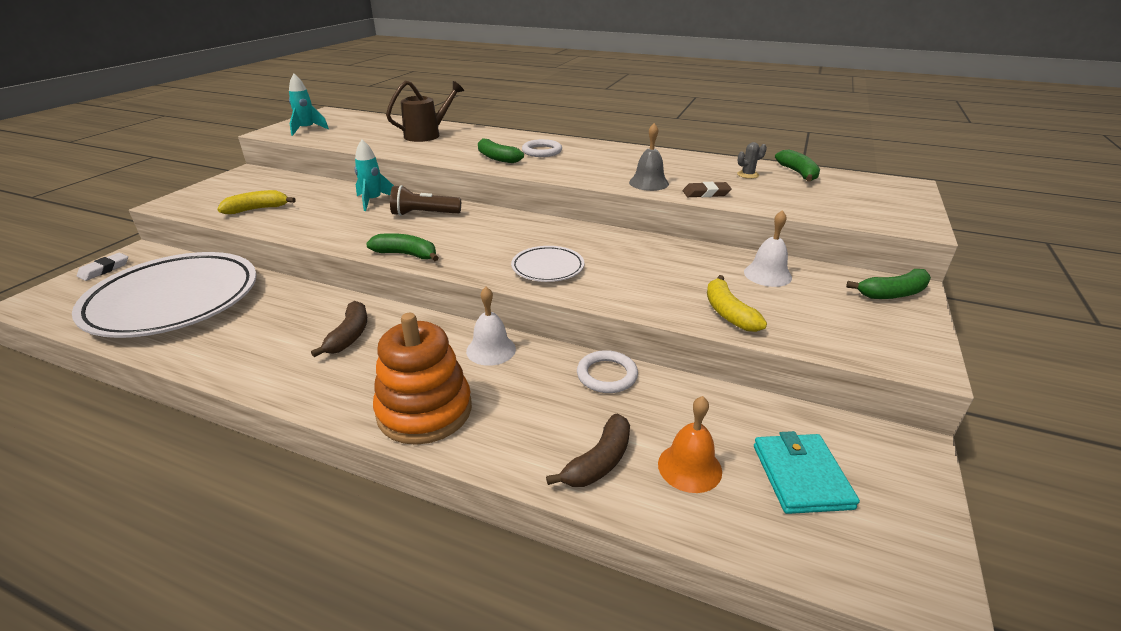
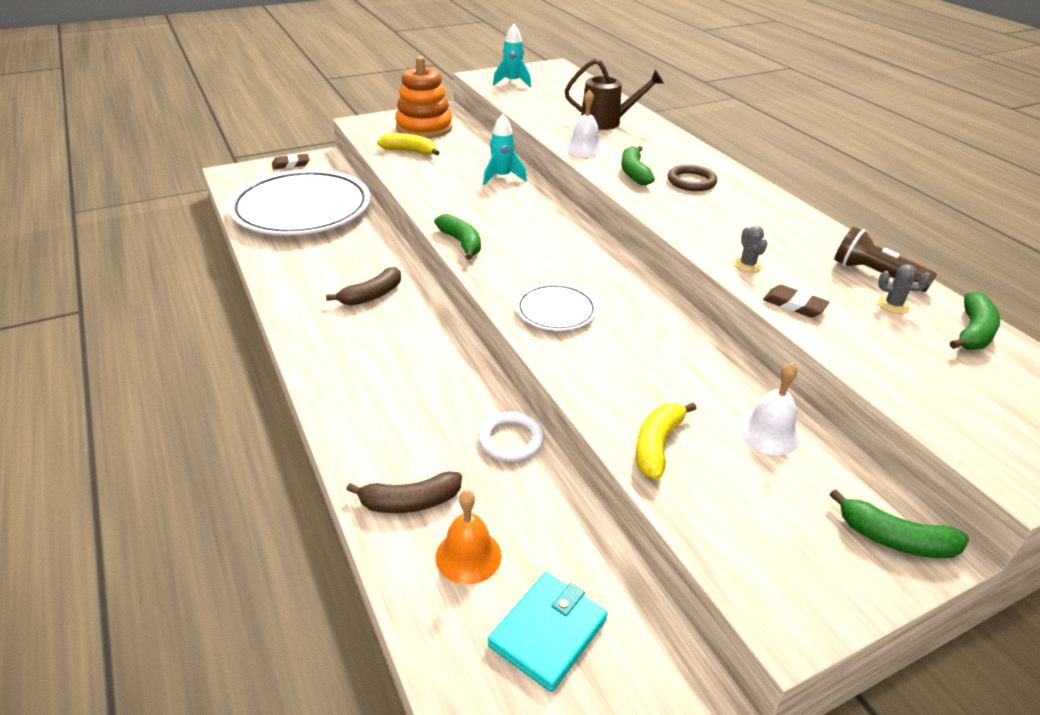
camera: 40 degrees right, 5 degrees up
white eraser [77,253,128,281] -> brown eraser [272,154,310,169]
orange stacking toy [373,313,472,445] -> orange stacking toy moved to [395,56,453,138]
brown flashlight [390,185,461,216] -> brown flashlight moved to [834,227,937,292]
white bell [466,287,516,366] -> white bell moved to [565,90,604,157]
white ring [522,139,562,157] -> brown ring [667,164,717,191]
grey bell [629,123,669,191] -> grey cactus [734,226,767,272]

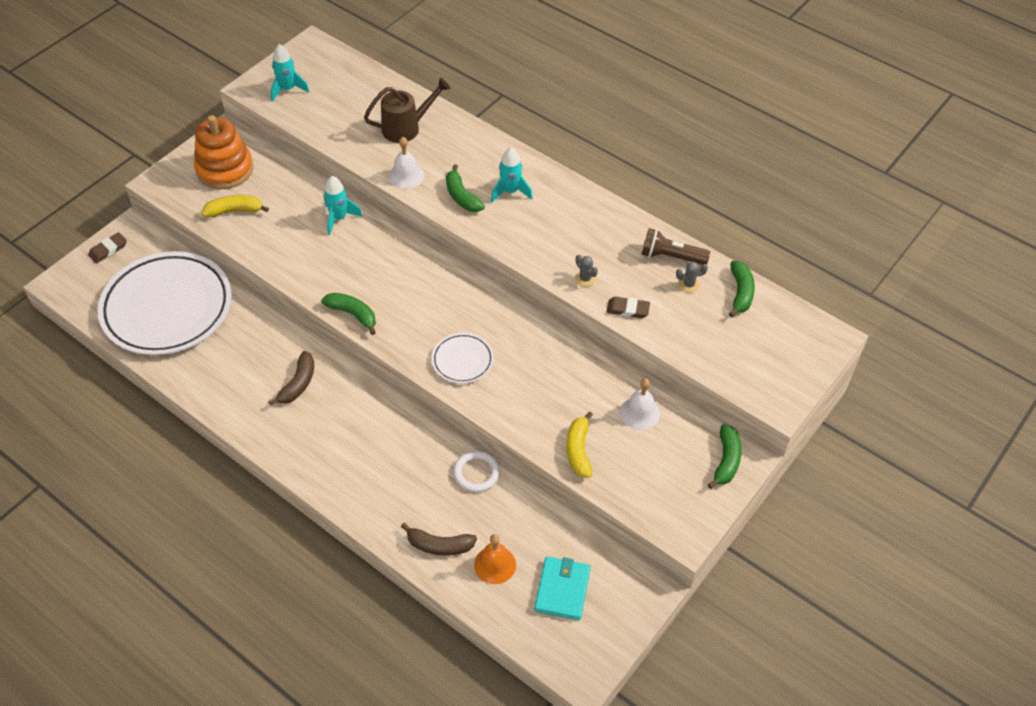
camera: 25 degrees left, 15 degrees up
brown banana [346,471,462,513] -> brown banana turned 45 degrees clockwise [401,523,477,556]
brown ring [667,164,717,191] -> turquoise rocket [491,147,533,202]
green banana [829,489,969,558] -> green banana turned 75 degrees counterclockwise [708,424,742,489]

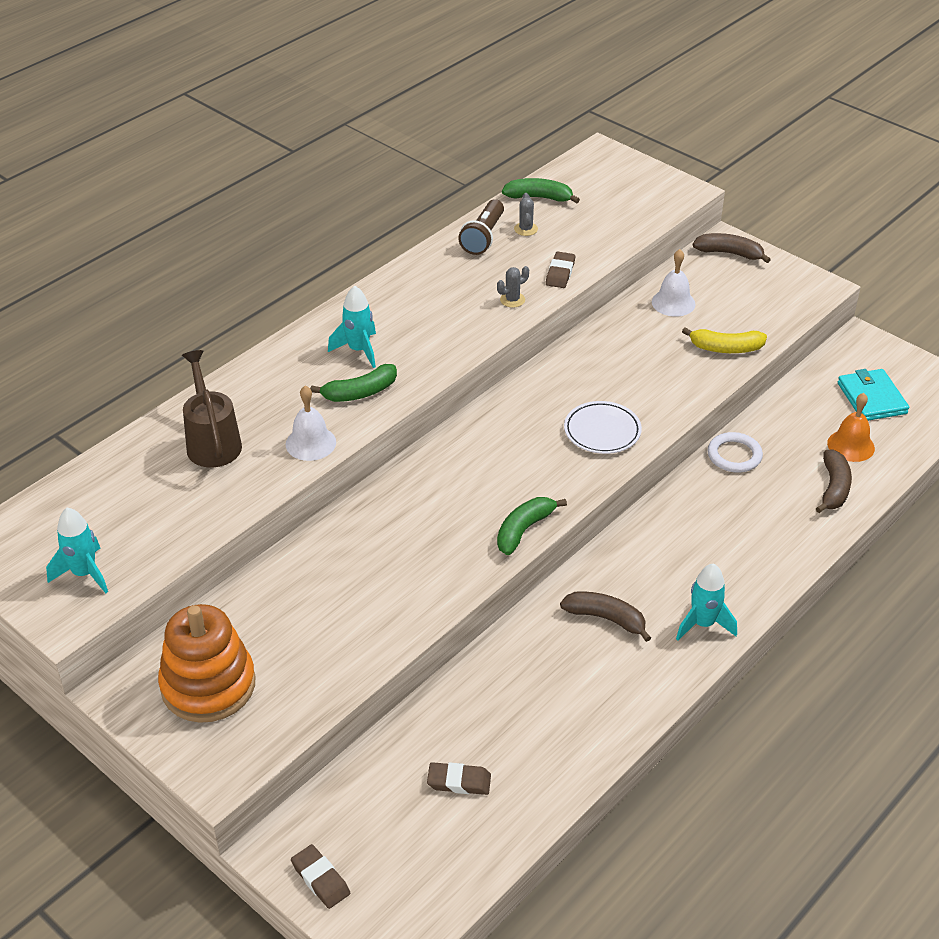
camera: 85 degrees left, 10 degrees down
white plate [98,251,232,355] -> brown eraser [427,762,491,795]
yellow banana [202,195,269,217] -> none
turquoise rocket [324,176,362,235] -> turquoise rocket moved to [676,563,737,641]
turquoise wallet [534,557,591,620] -> turquoise wallet turned 60 degrees clockwise [838,369,909,421]
green banana [708,424,742,489] -> brown banana [693,233,771,263]

